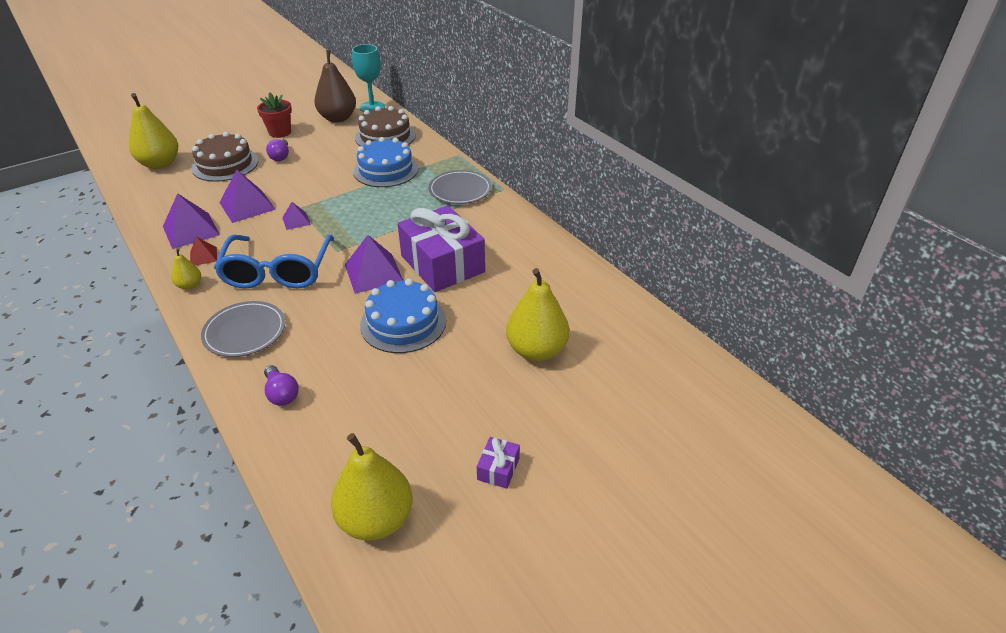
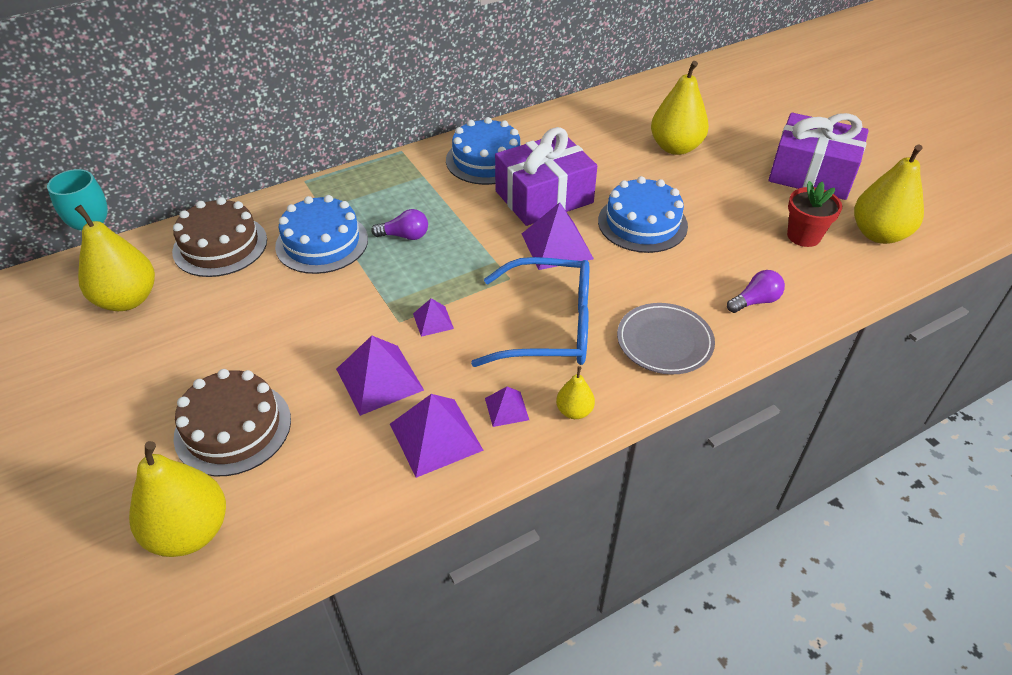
camera: 85 degrees left, 5 degrees up
red pyramid [190,237,217,265] -> purple pyramid [485,387,529,427]
red flower pot [257,92,292,138] -> red flower pot moved to [787,181,842,247]
purple light bulb [266,139,289,161] -> purple light bulb moved to [371,209,428,240]
brown pear [315,50,356,123] -> yellow pear [75,205,155,311]
grey plate [429,170,492,204] -> none
purple gift [477,437,520,489] -> purple gift [769,113,869,200], size x2.46
none -> blue cake [446,117,521,185]

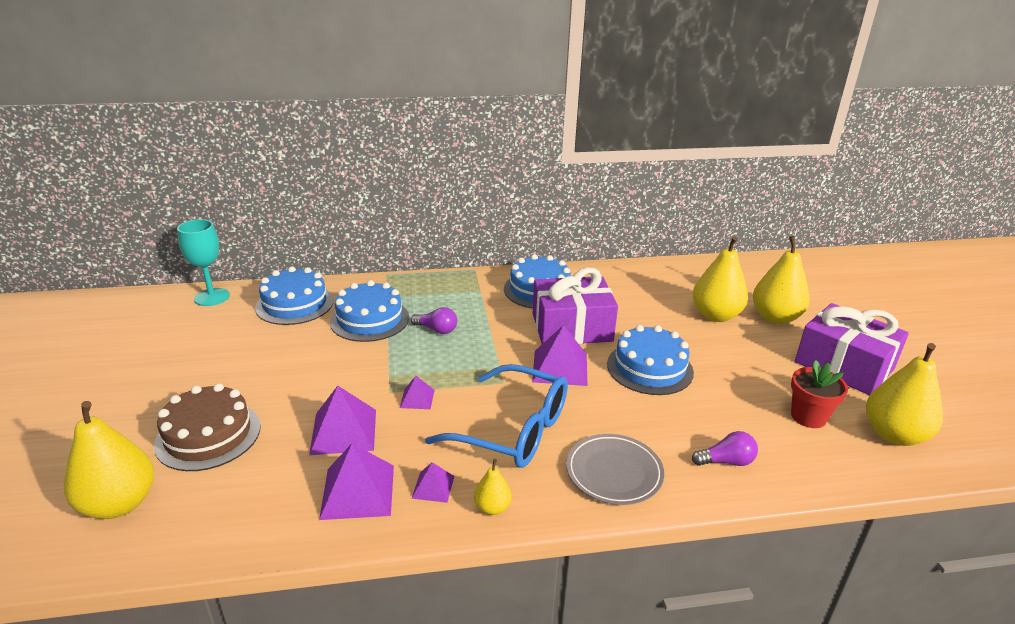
camera: 20 degrees right, 15 degrees down
yellow pear [75,205,155,311] -> yellow pear moved to [753,236,810,324]
brown cake [172,197,267,277] -> blue cake [255,266,334,325]

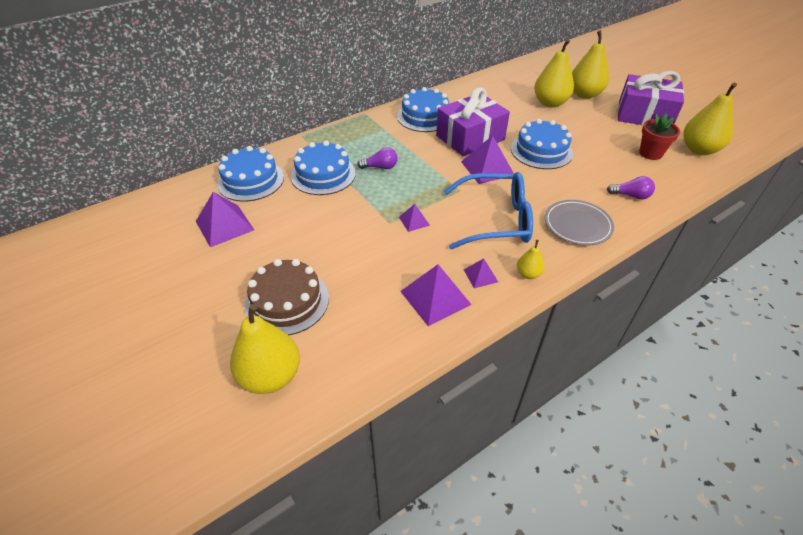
camera: 25 degrees left, 15 degrees up
turquoise goblet [177,219,230,306] -> none
purple pyramid [309,386,376,455] -> purple pyramid moved to [196,192,254,247]
purple light bulb [692,431,758,466] -> purple light bulb turned 45 degrees clockwise [607,176,655,200]

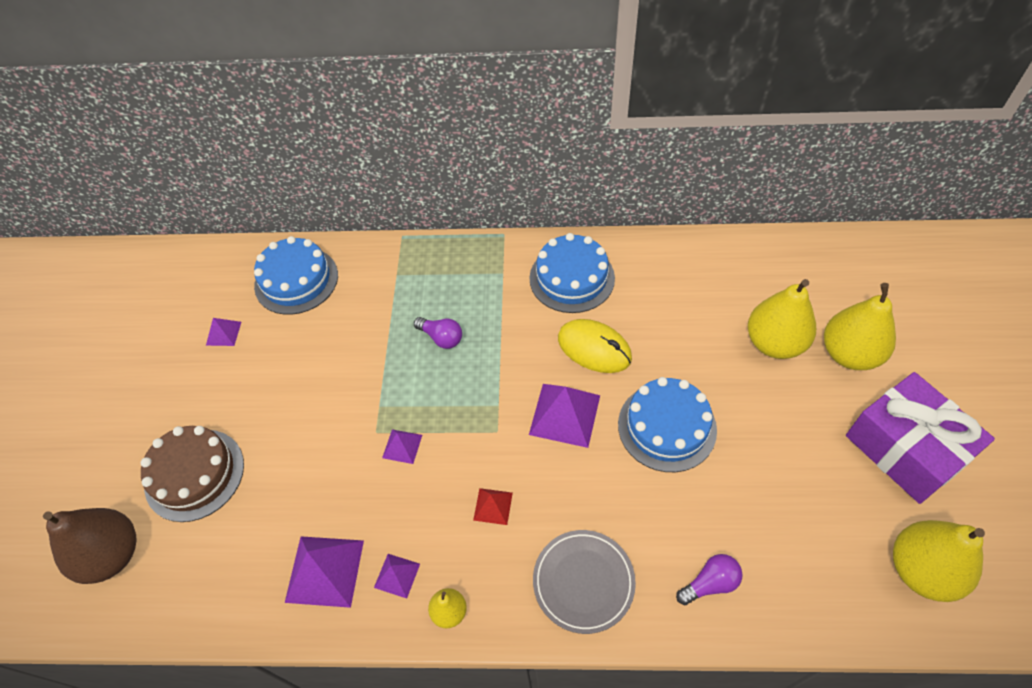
camera: 40 degrees right, 10 degrees up
purple pyramid [196,192,254,247] -> purple pyramid [206,318,241,346], size x0.53
yellow pear [230,304,300,394] -> brown pear [43,508,136,584]
blue cake [291,141,356,195] -> none
purple gift [436,87,510,156] -> yellow mouse [558,319,632,373]
blue glasses [444,172,533,249] -> red pyramid [473,488,513,525]
purple light bulb [607,176,655,200] -> purple light bulb turned 75 degrees counterclockwise [676,554,743,605]
red flower pot [639,114,680,160] -> none

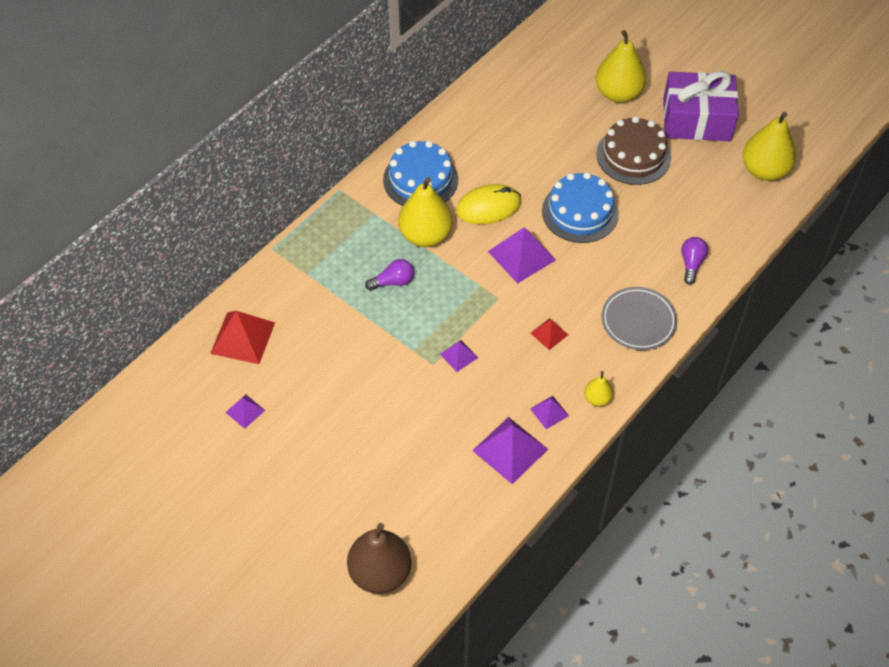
camera: 55 degrees left, 0 degrees up
brown cake [141,426,244,522] -> brown cake moved to [596,116,671,185]
blue cake [254,236,338,315] -> red pyramid [210,311,275,364]
yellow pear [748,279,816,359] -> yellow pear moved to [398,177,452,247]

